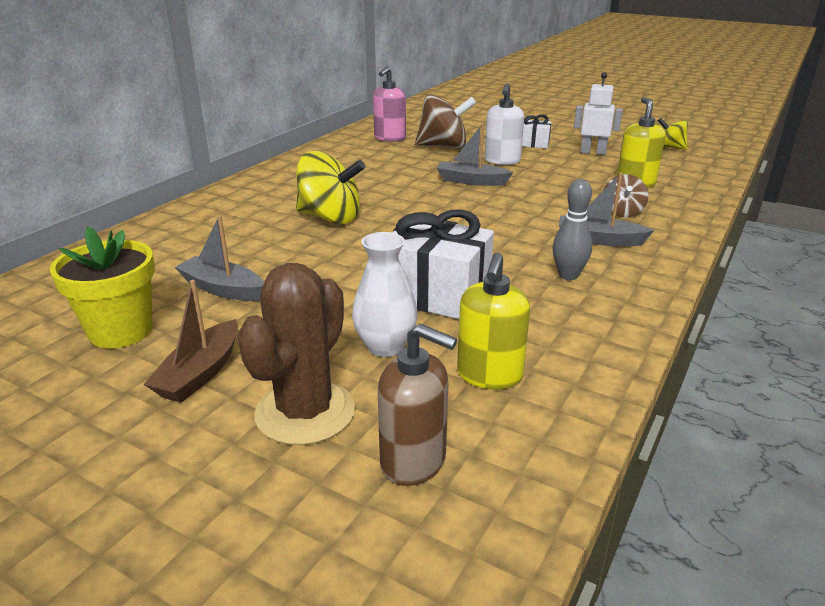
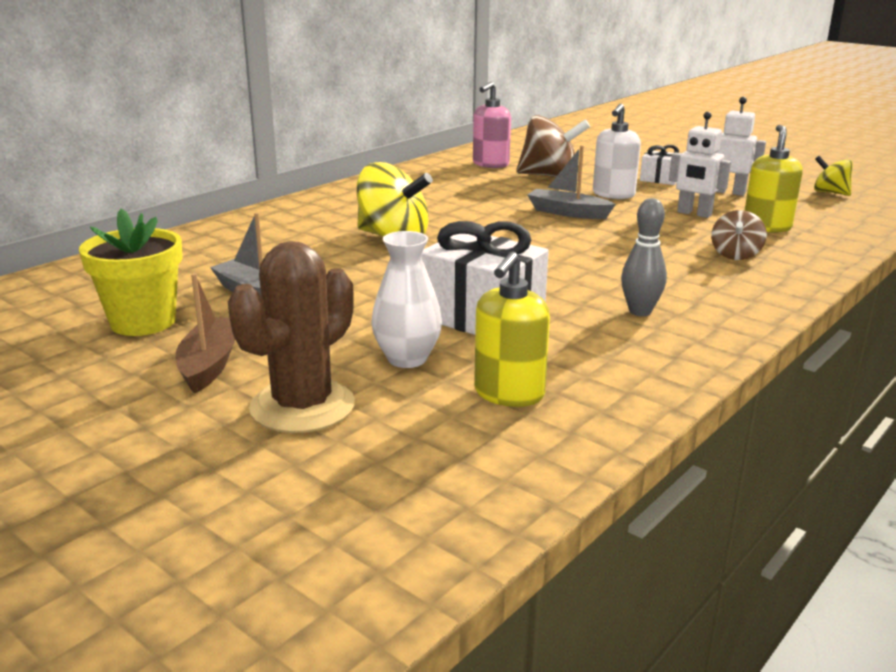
camera: 10 degrees right, 5 degrees down
brown boat [143,280,238,403] -> brown boat turned 150 degrees clockwise [175,273,235,394]
brown soap dispenser [378,323,457,486] -> none
grey boat [559,173,655,246] -> none
none -> white robot [669,112,731,218]

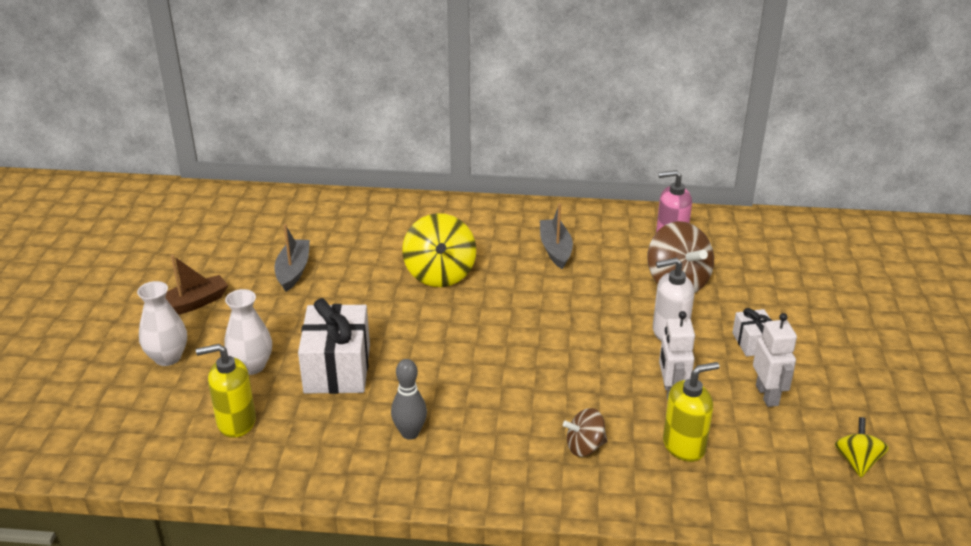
camera: 55 degrees right, 10 degrees up
yellow flower pot [79,209,183,336] -> none
brown cactus [228,241,355,433] -> white vase [137,281,187,366]
grey boat [527,146,616,219] -> grey boat moved to [540,203,573,269]

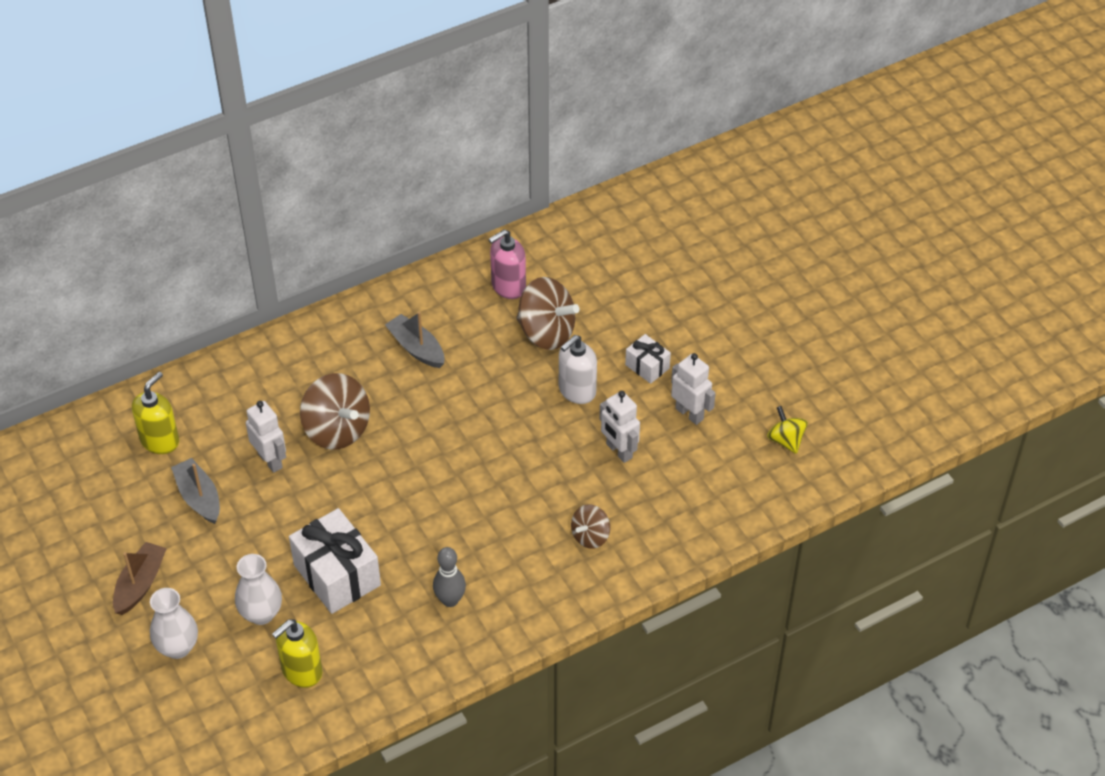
camera: 35 degrees left, 15 degrees up
yellow spinning top [402,213,476,287] -> brown spinning top [300,373,370,449]
yellow soap dispenser [663,362,720,462] -> yellow soap dispenser moved to [132,372,179,454]
none -> white robot [246,401,286,473]

